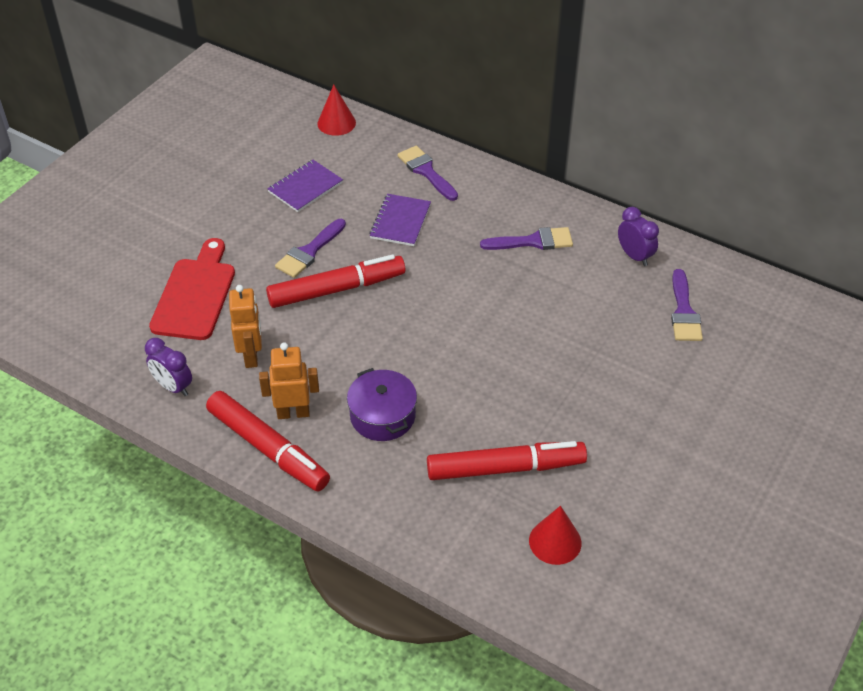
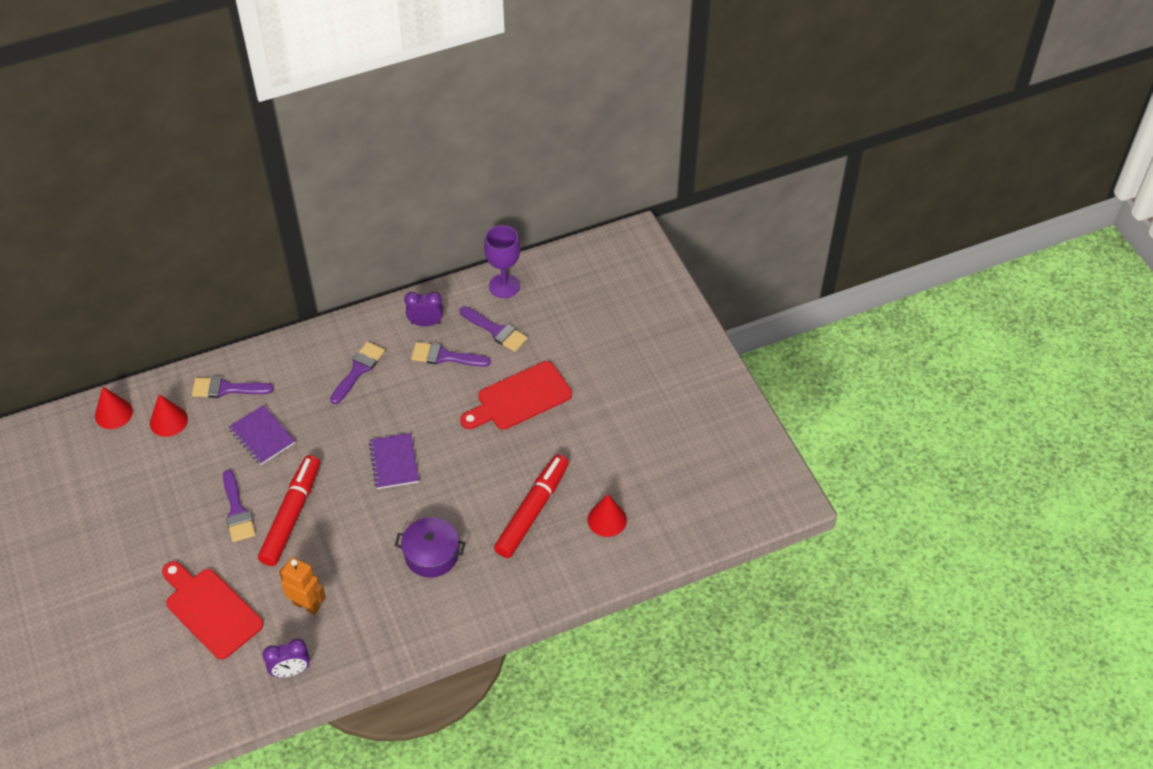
camera: 55 degrees left, 5 degrees up
red marker [206,391,330,492] -> none
orange robot [259,342,319,419] -> none
purple notebook [267,160,343,212] -> purple notebook moved to [369,433,419,489]
none -> red cone [150,394,188,437]
none -> purple brush [411,342,491,367]
none -> red cutting board [460,361,572,430]
none -> purple goblet [484,225,520,298]

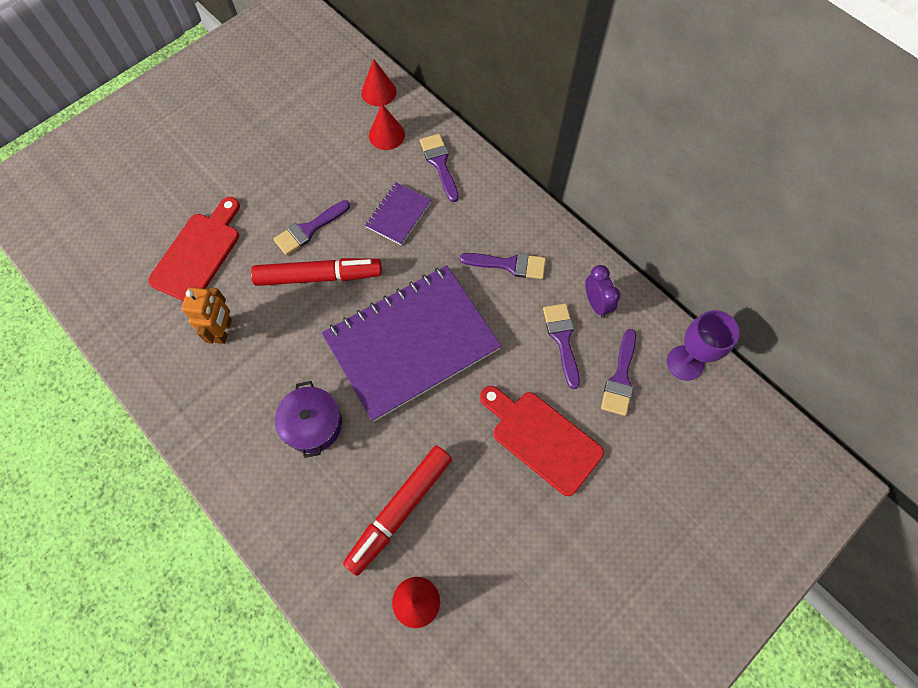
camera: 70 degrees right, 15 degrees up
purple clock [263,639,310,678] -> none
purple notebook [369,433,419,489] -> purple notebook [322,265,501,422], size x2.30
red marker [494,454,569,558] -> red marker turned 120 degrees clockwise [343,446,452,576]

